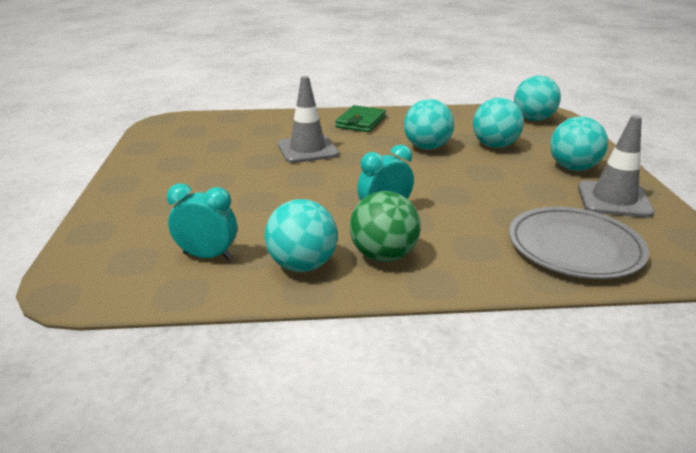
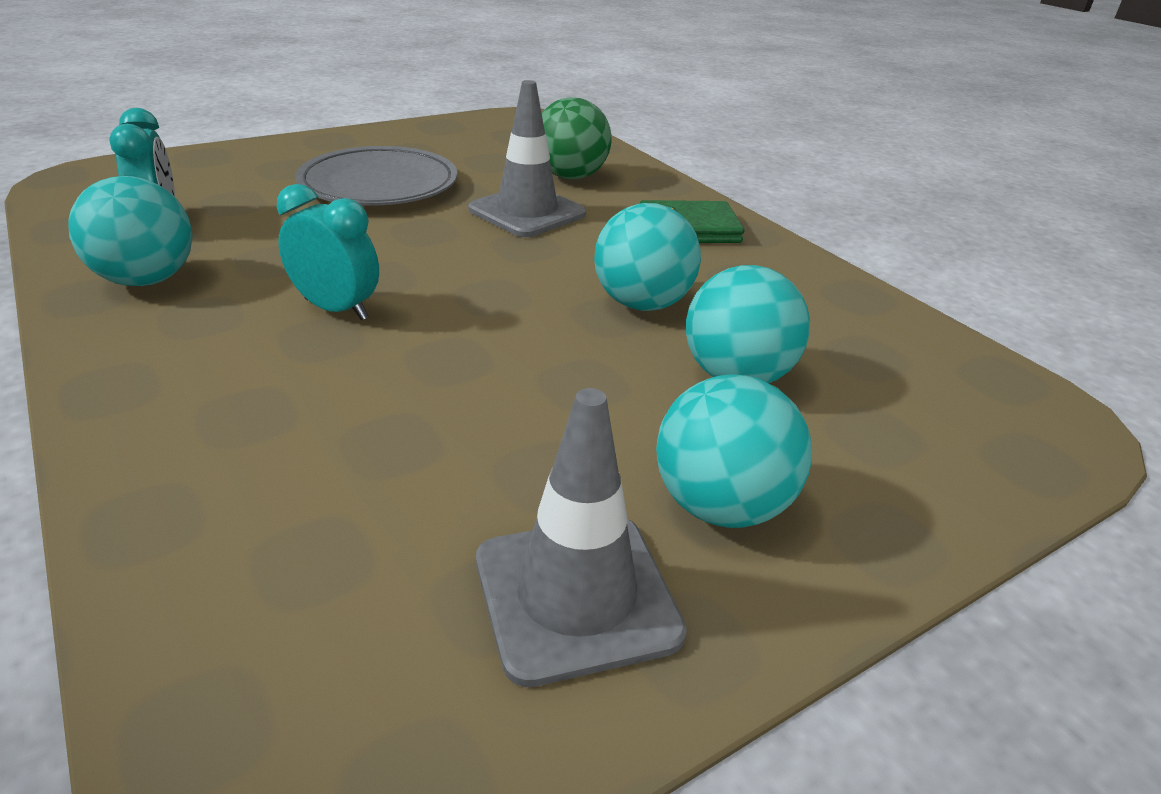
camera: 60 degrees right, 5 degrees up
green ball [350,191,421,262] -> green ball moved to [542,97,612,179]
grey plate [509,207,649,279] -> grey plate moved to [296,146,457,205]
turquoise ball [514,76,561,121] -> none

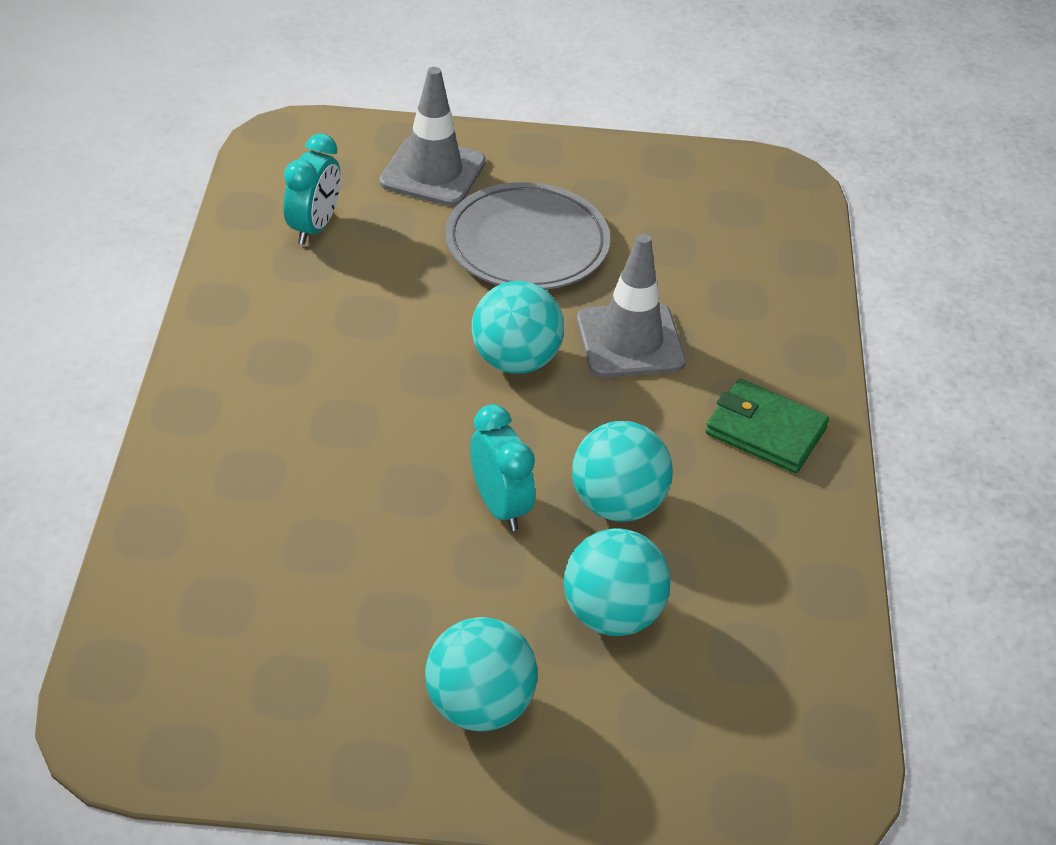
camera: 35 degrees right, 10 degrees up
turquoise ball [68,176,193,286] -> turquoise ball moved to [472,281,564,374]
turquoise clock [277,184,379,321] -> turquoise clock moved to [470,404,535,531]
grey traffic cone [476,388,687,687] -> grey traffic cone moved to [379,67,486,206]
green ball [542,97,612,179] -> none

